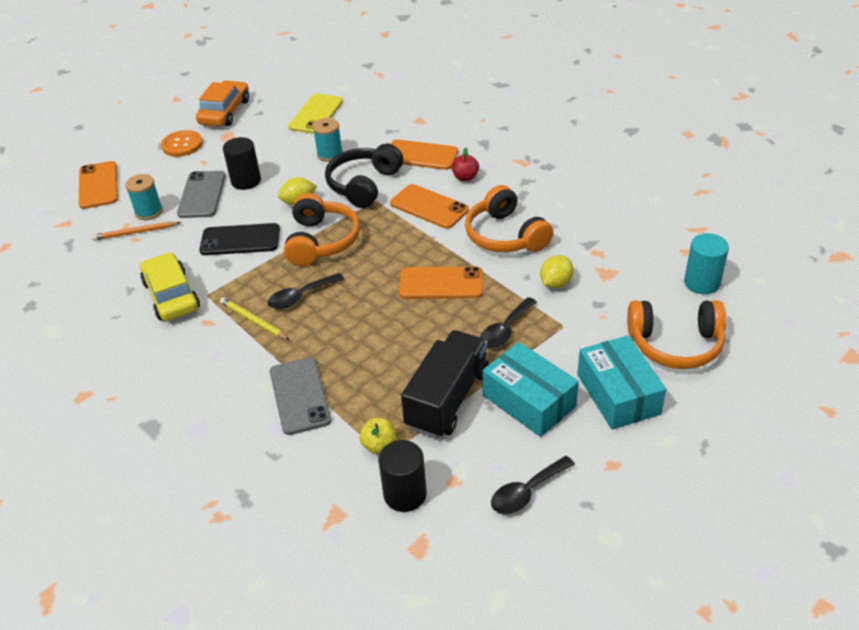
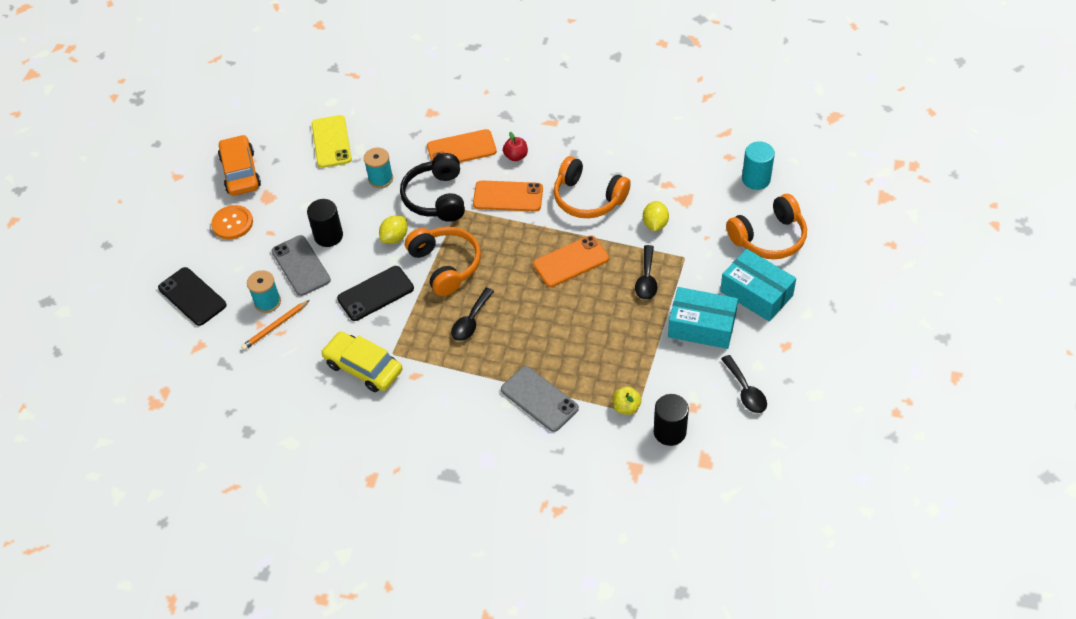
camera: 30 degrees left, 10 degrees up
orange phone [79,161,118,209] -> black phone [158,267,227,326]
yellow pencil [220,297,289,340] -> none
black truck [401,330,489,438] -> none
black spoon [491,456,575,514] -> black spoon turned 45 degrees counterclockwise [721,355,767,413]

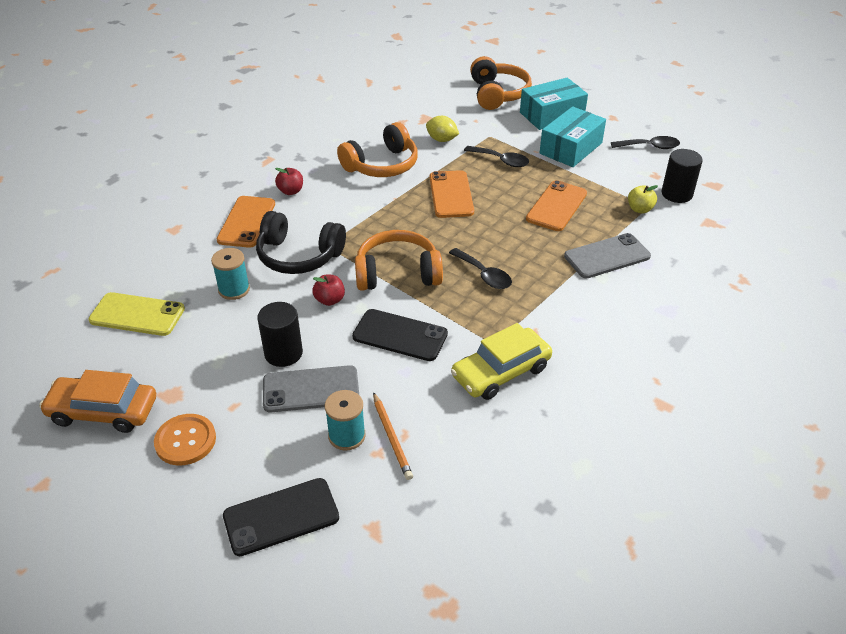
camera: 70 degrees left, 10 degrees down
black phone [337,266,414,321] -> black phone turned 60 degrees counterclockwise [352,309,448,361]
yellow lemon [379,215,408,244] -> red apple [312,275,345,306]
orange phone [473,180,543,211] -> orange phone moved to [526,180,587,231]
turquoise cylinder [742,142,775,190] -> none

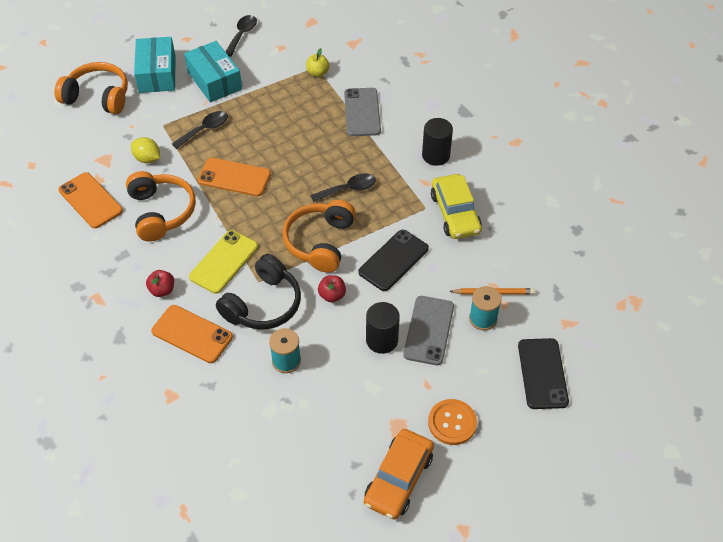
camera: 70 degrees left, 10 degrees up
yellow phone [88,292,185,336] -> yellow phone moved to [189,230,258,294]
yellow lemon [426,116,459,142] -> yellow lemon turned 75 degrees clockwise [131,137,160,163]
orange phone [526,180,587,231] -> orange phone moved to [59,172,123,229]
black cylinder [661,149,703,203] -> black cylinder moved to [422,118,453,166]

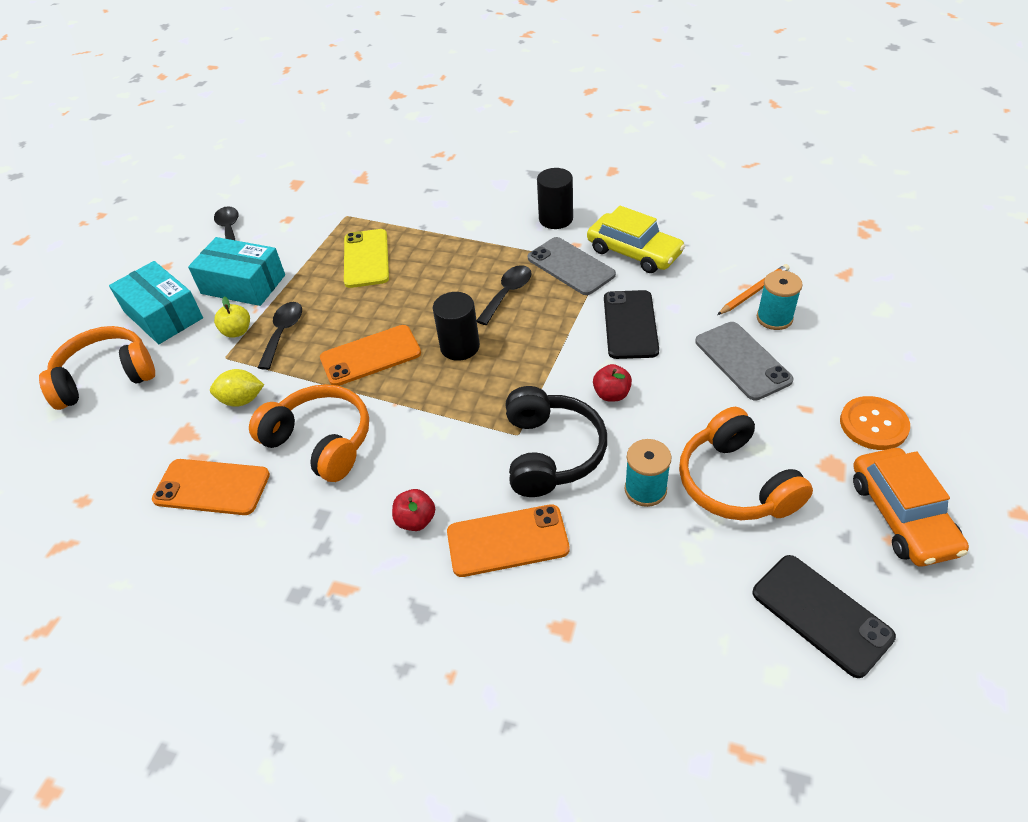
camera: 35 degrees left, 5 degrees down
yellow phone [189,230,258,294] -> yellow phone moved to [344,229,389,288]
orange headphones [283,200,356,273] -> orange headphones moved to [679,407,813,520]
yellow apple [306,48,330,77] -> yellow apple moved to [214,296,250,338]
grey phone [344,88,381,136] -> grey phone moved to [528,237,616,295]
black cylinder [366,302,400,354] -> black cylinder moved to [433,292,480,361]
black phone [518,338,569,409] -> black phone moved to [752,555,896,678]

